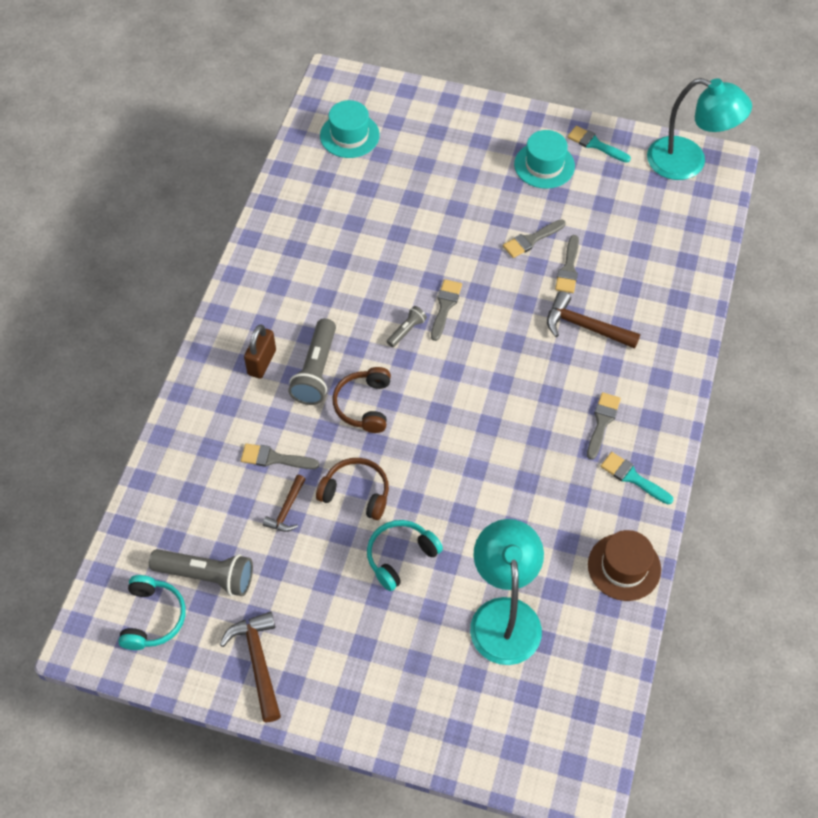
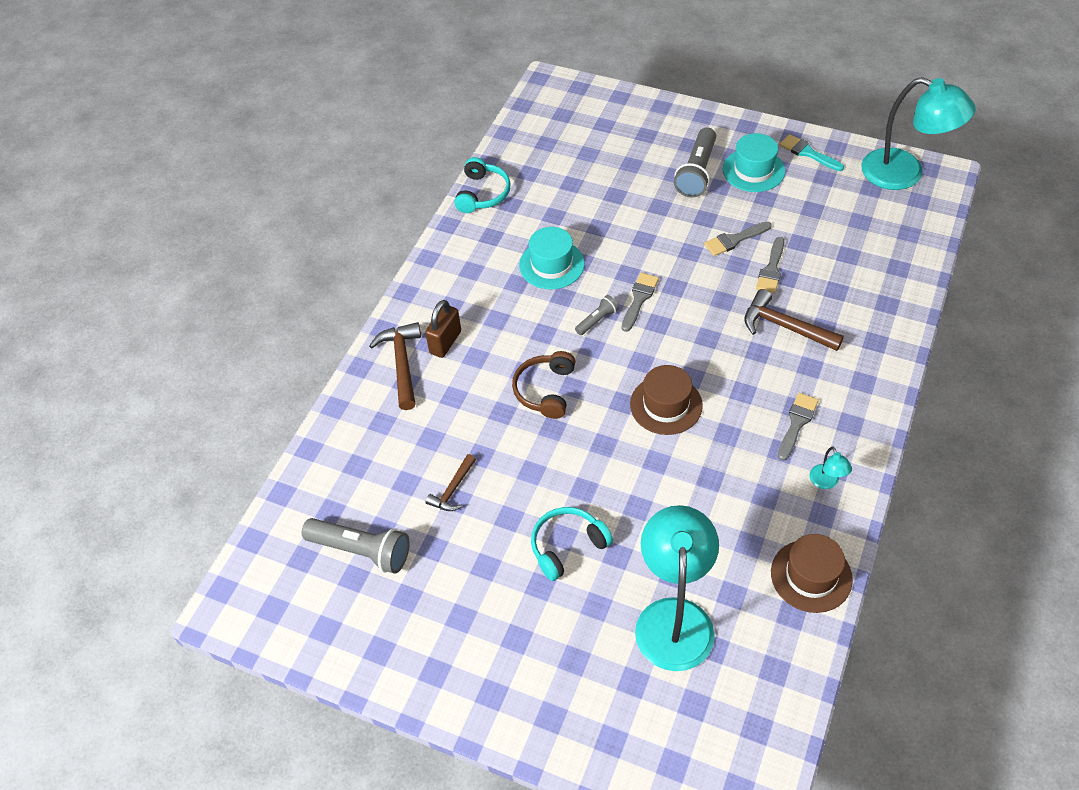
camera: 10 degrees right, 5 degrees down
turquoise headphones [118,575,186,650] -> turquoise headphones moved to [454,157,511,213]
brown hammer [220,611,281,722] -> brown hammer moved to [369,322,421,410]
grey brush [241,443,319,469] -> none
grey flashlight [288,318,336,405] -> grey flashlight moved to [674,127,716,198]
brown headphones [316,458,389,520] -> none
turquoise hat [320,100,380,158] -> turquoise hat moved to [519,227,585,289]
turquoise brush [600,452,673,504] -> turquoise lamp [810,447,852,489]
none -> brown hat [630,365,703,435]

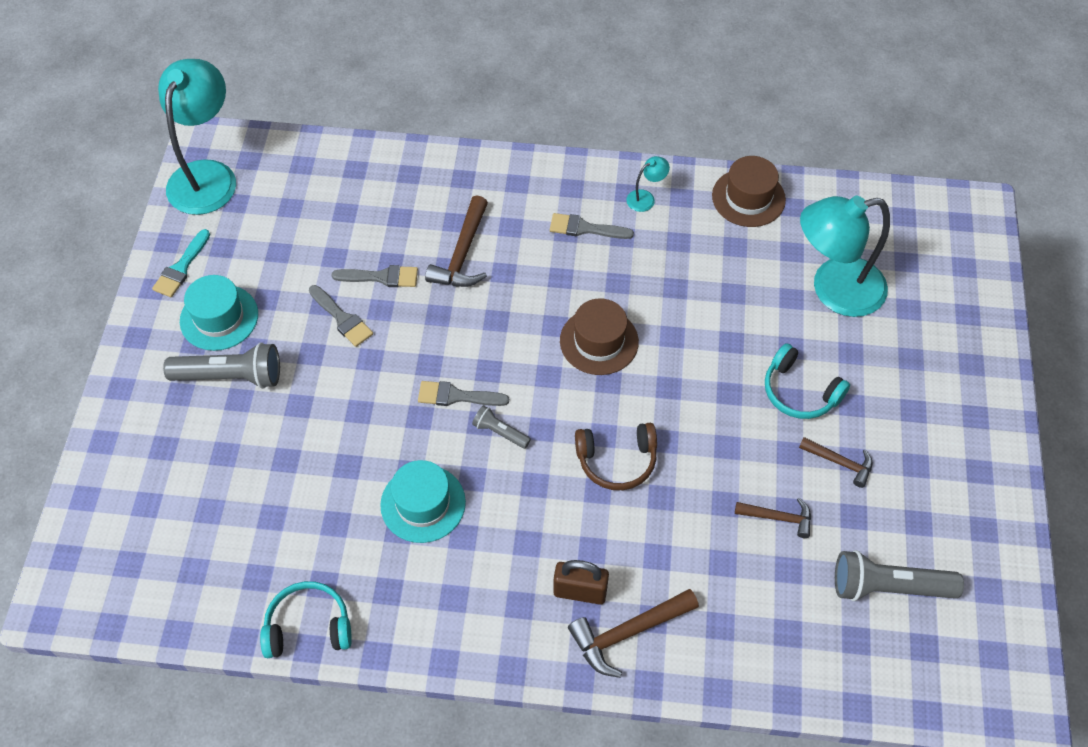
camera: 110 degrees left, 5 degrees up
grey flashlight [302,518,410,574] -> grey flashlight turned 90 degrees counterclockwise [835,550,964,601]
none -> brown hammer [799,437,872,488]

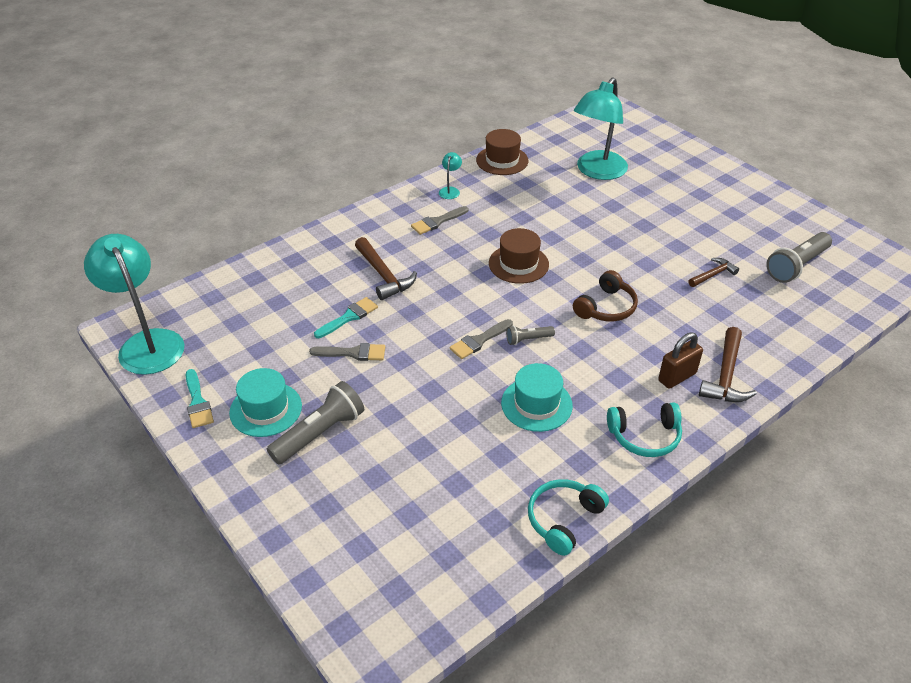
camera: 45 degrees left, 15 degrees down
grey brush [332,265,418,287] -> turquoise brush [314,297,378,338]
turquoise headphones [765,343,850,419] -> turquoise headphones moved to [607,402,682,457]
brown hammer [799,437,872,488] -> none

